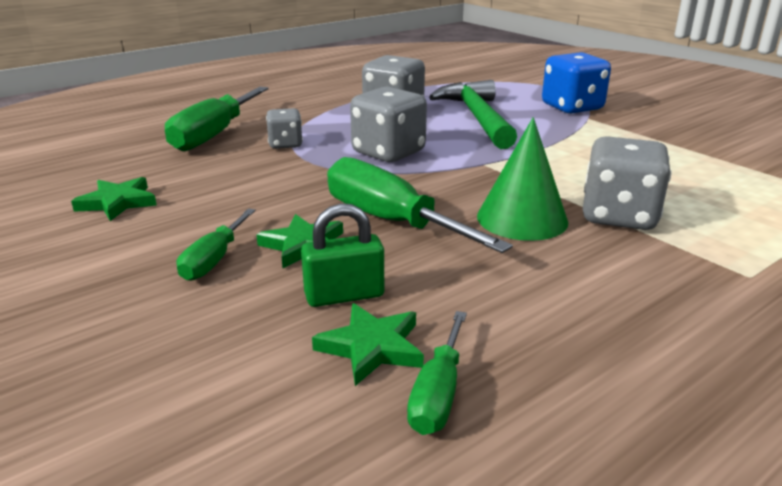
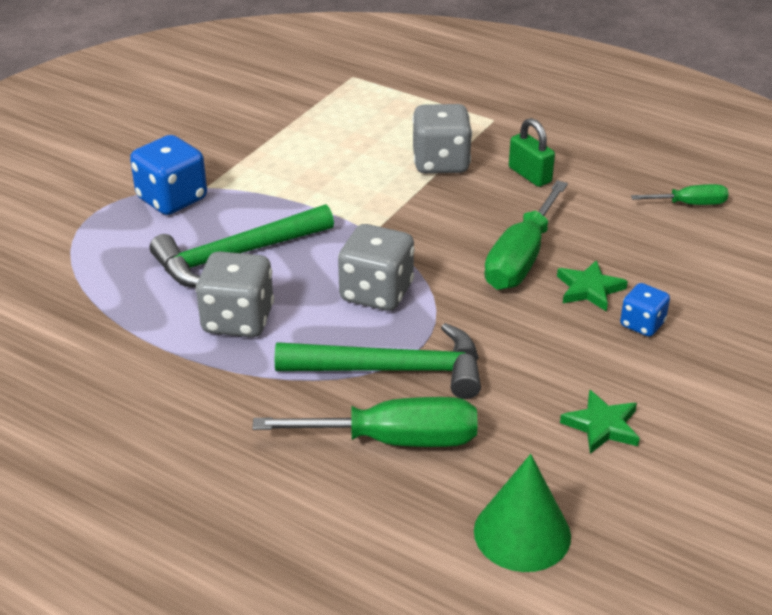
camera: 110 degrees left, 10 degrees up
green screwdriver [177,209,256,281] -> blue dice [620,283,670,337]
grey dice [266,108,303,149] -> green hammer [275,323,481,399]
green padlock [301,203,384,307] -> green padlock moved to [509,118,555,187]
green star [312,303,424,386] -> none
green cone [477,117,568,241] -> green cone moved to [474,454,571,572]

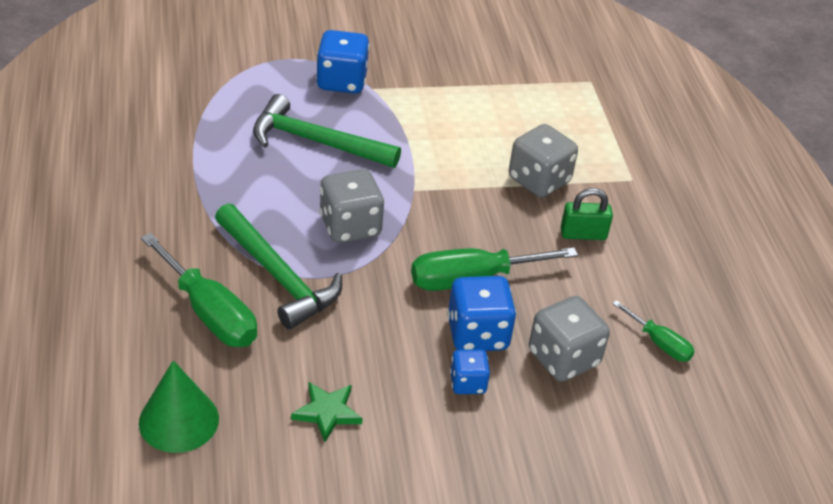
camera: 45 degrees right, 5 degrees up
grey dice [196,251,274,337] -> grey dice moved to [529,296,610,382]
green padlock [509,118,555,187] -> green padlock turned 75 degrees clockwise [561,188,613,240]
green star [557,260,628,312] -> blue dice [447,276,517,351]

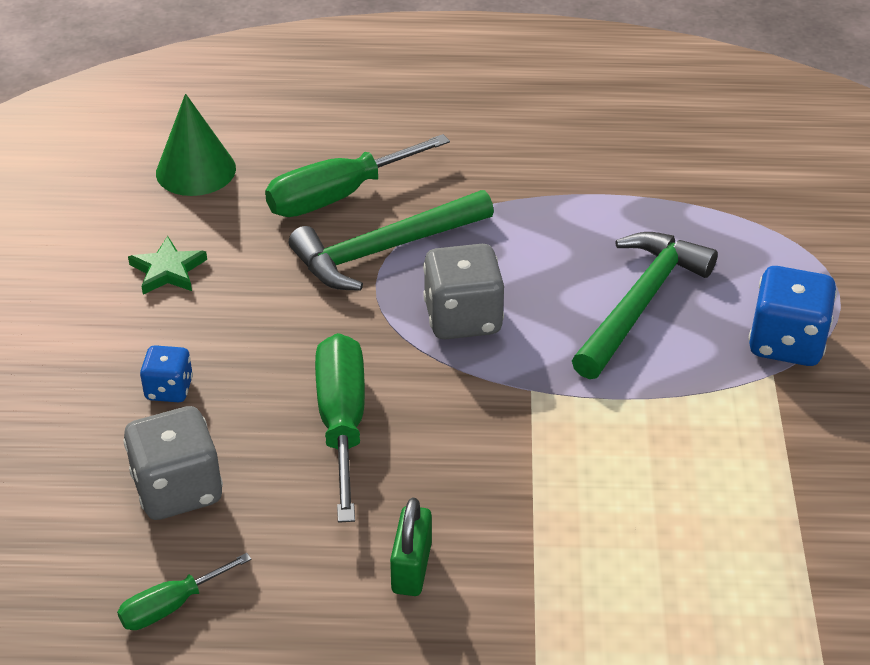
camera: 105 degrees right, 0 degrees up
blue dice [447,276,517,351] -> none
grey dice [509,124,578,197] -> none

